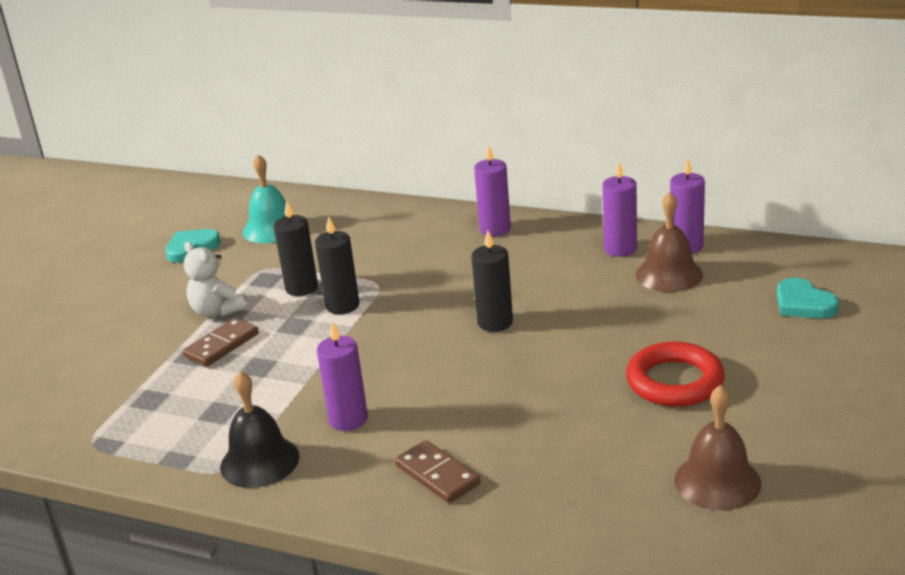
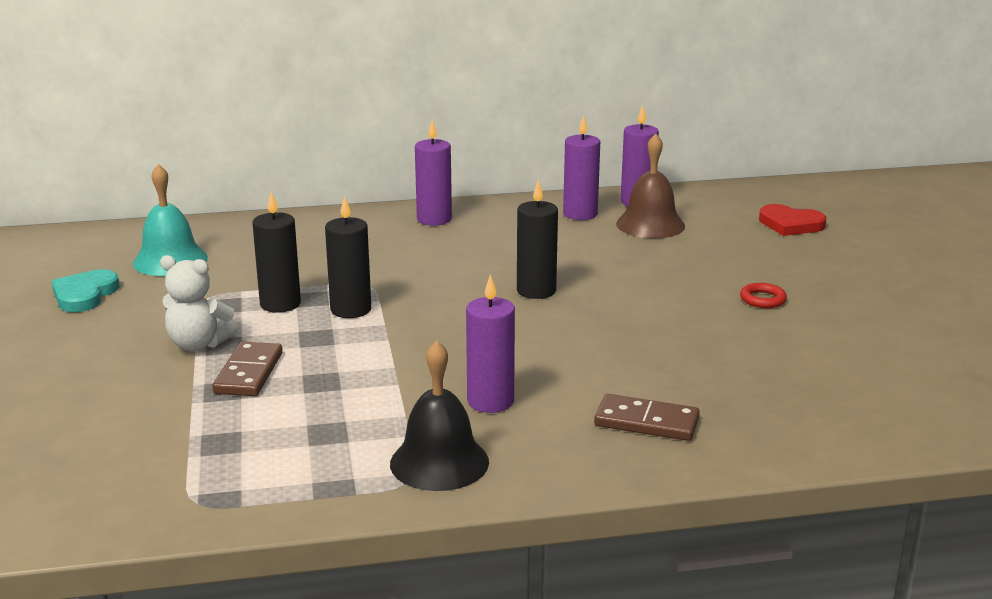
camera: 35 degrees left, 5 degrees down
red ring [626,341,725,407] -> red ring [740,283,787,308], size x0.46
brown bell [674,385,761,510] -> none
turquoise heart [777,278,839,318] -> red heart [759,204,826,236]

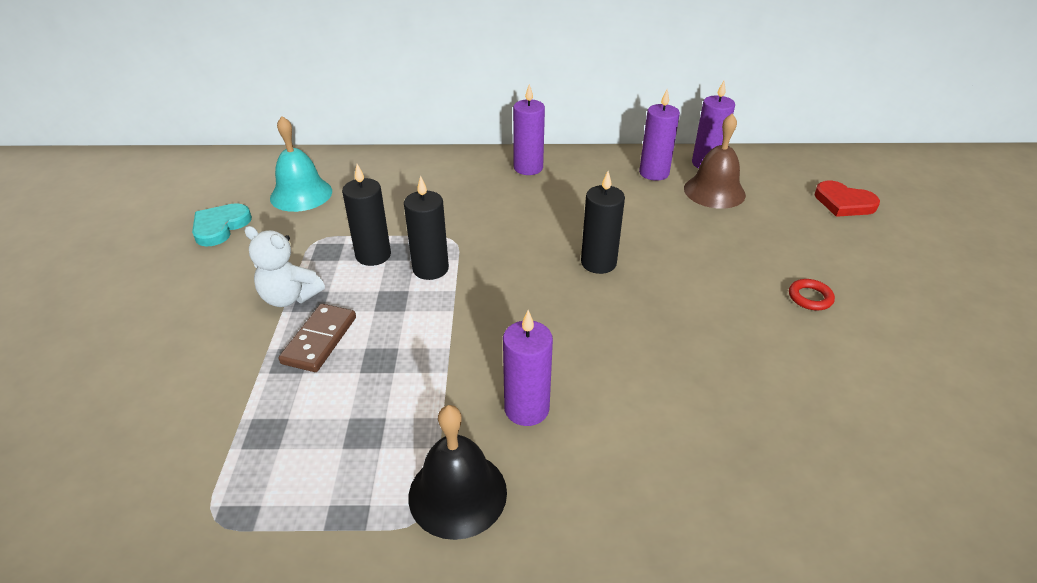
camera: 10 degrees right, 15 degrees up
brown domino [594,394,700,441] -> none

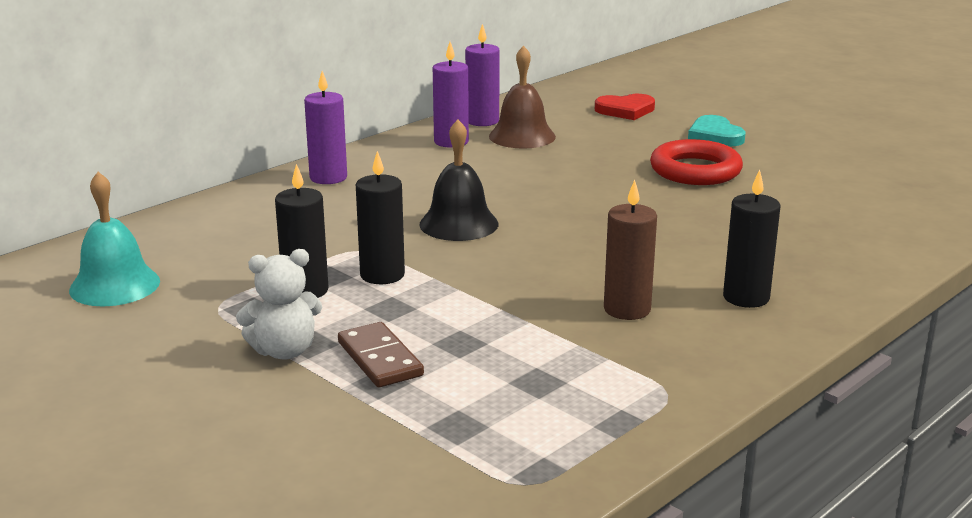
camera: 45 degrees left, 15 degrees down
turquoise heart [192,203,252,247] -> turquoise heart moved to [688,115,746,147]
black bell [409,405,507,540] -> black bell moved to [419,120,498,241]
purple candle [503,310,553,426] -> brown candle [604,180,657,320]
black candle [581,171,625,274] -> black candle moved to [723,170,780,308]
red ring [789,279,835,310] -> red ring [650,139,743,185], size x2.17

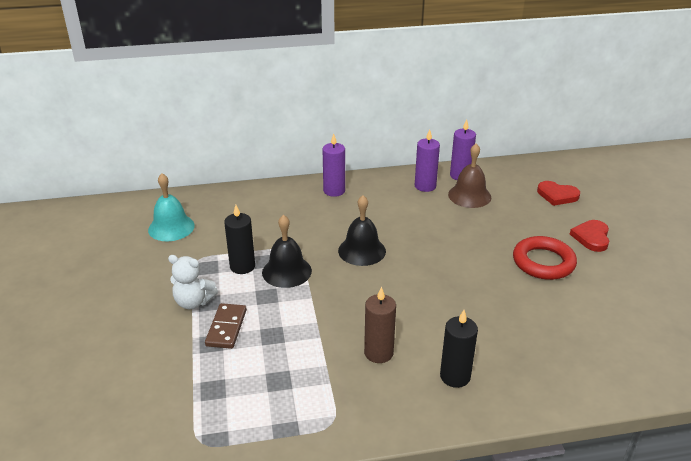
camera: 35 degrees right, 10 degrees up
black candle [356,151,405,284] -> black bell [262,215,312,288]
turquoise heart [688,115,746,147] -> red heart [570,220,609,252]

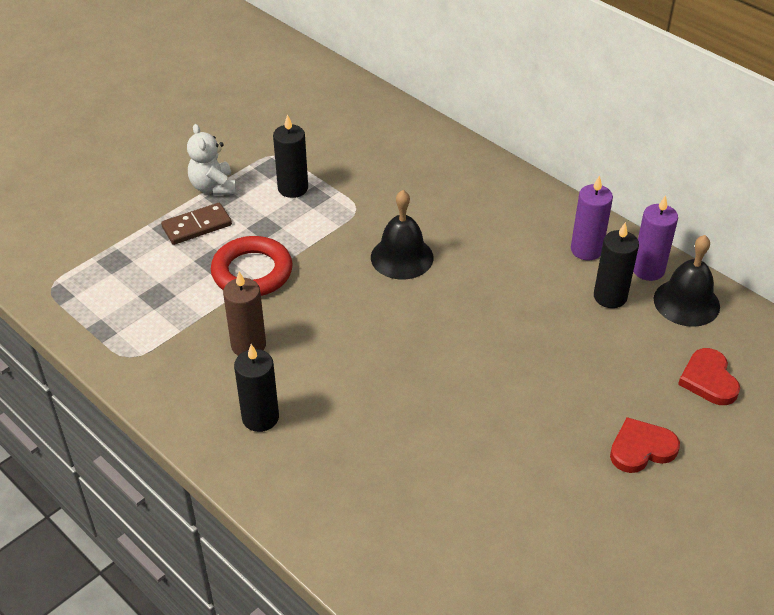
camera: 55 degrees right, 10 degrees up
turquoise bell [148,173,195,241] -> none
black bell [262,215,312,288] -> black bell moved to [654,235,720,327]
purple candle [322,134,345,197] -> none
brown bell [448,143,491,208] -> black candle [594,222,639,308]
red ring [513,236,577,280] -> red ring moved to [211,236,293,296]

